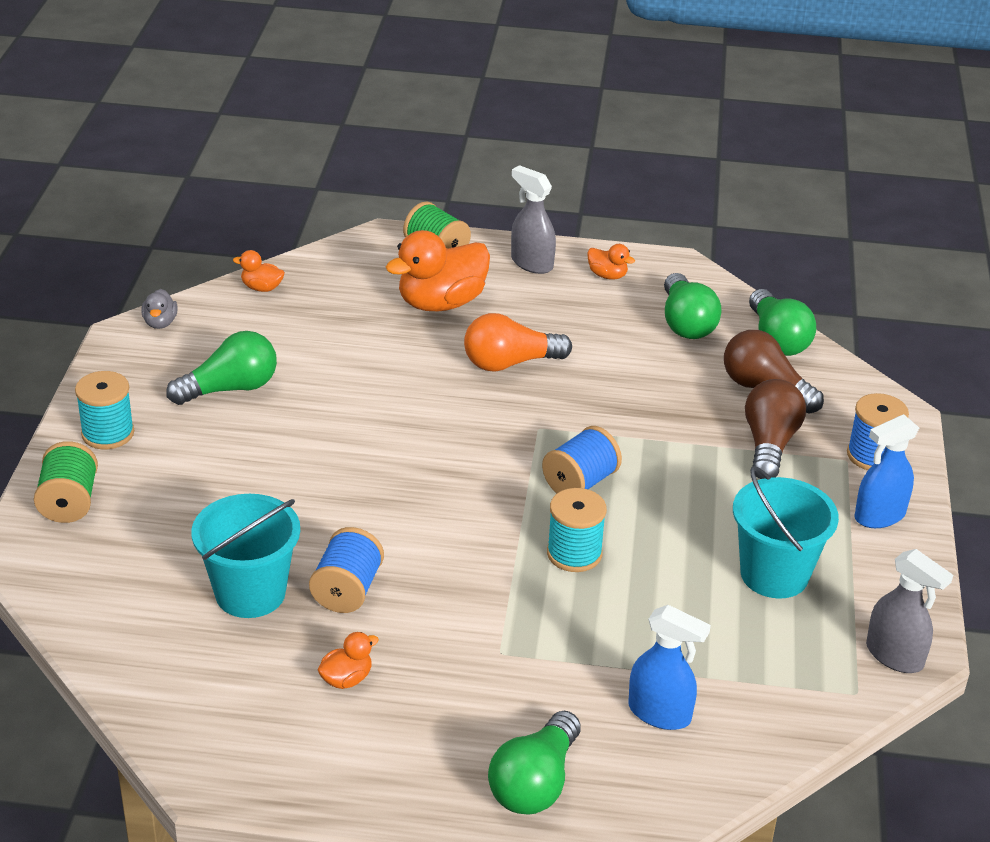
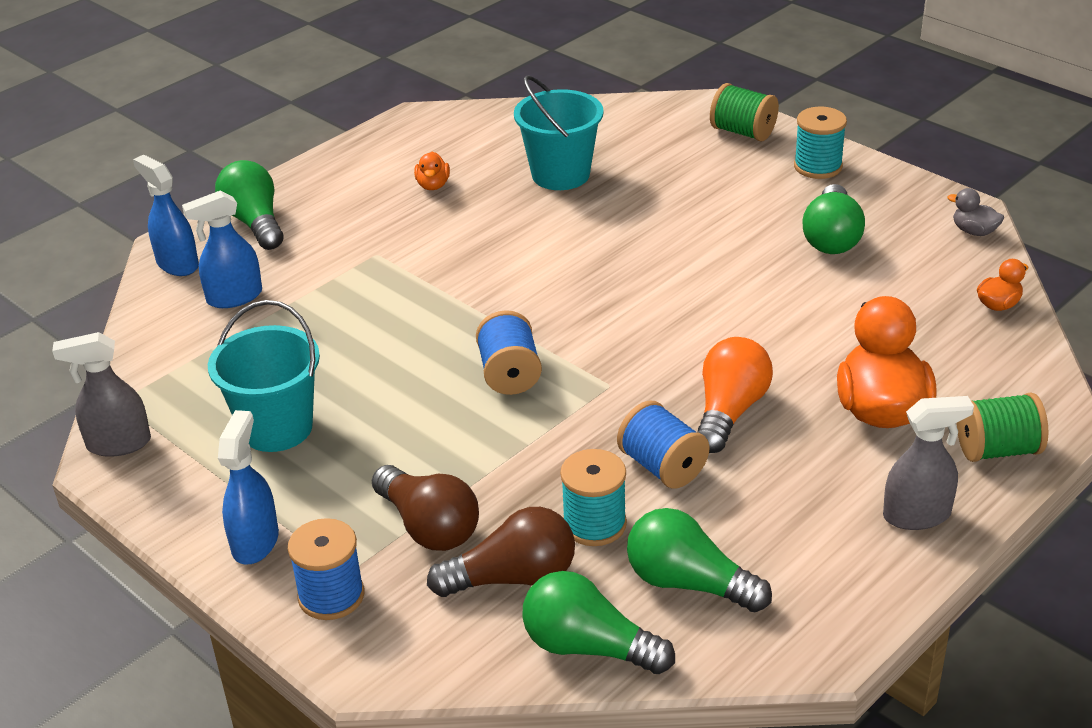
camera: 130 degrees right, 0 degrees up
blue spool [309,527,384,613] -> blue spool moved to [617,401,709,489]
turquoise spool [547,488,607,572] -> turquoise spool moved to [560,449,627,546]
orange duck [587,244,635,279] -> none
none -> blue spray bottle [133,155,199,276]

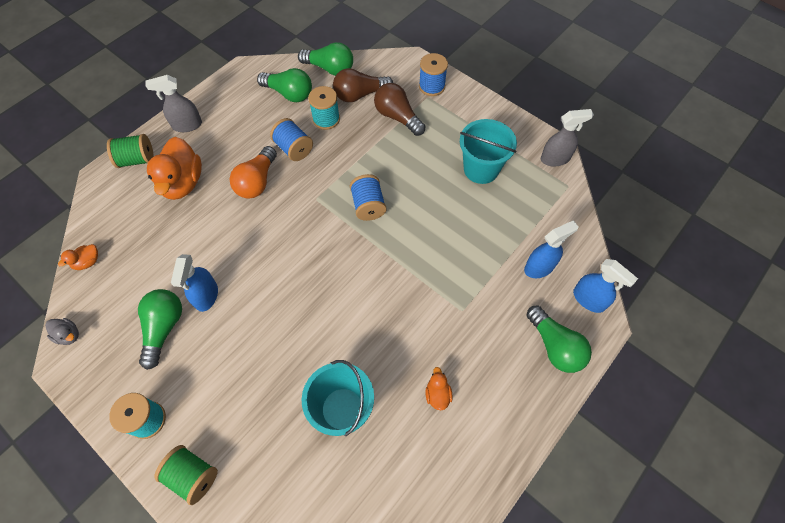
camera: 175 degrees right, 25 degrees up
blue spray bottle [218,410,279,564] -> blue spray bottle moved to [171,254,218,312]

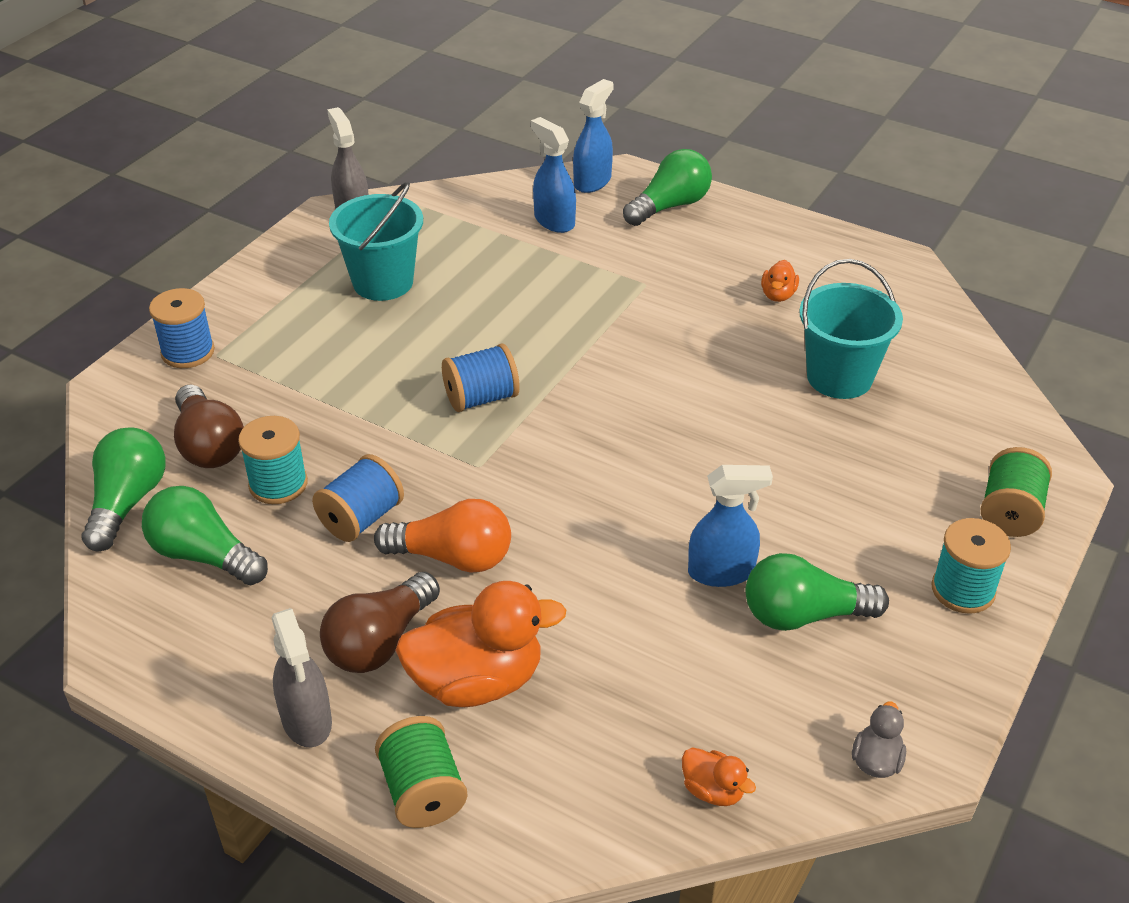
camera: 100 degrees left, 20 degrees down
green light bulb [257,68,312,102] -> green light bulb turned 75 degrees counterclockwise [142,486,268,585]
brown light bulb [374,83,426,136] -> brown light bulb moved to [320,572,440,673]
orange duck [425,367,453,410] -> orange duck turned 60 degrees counterclockwise [761,260,799,302]

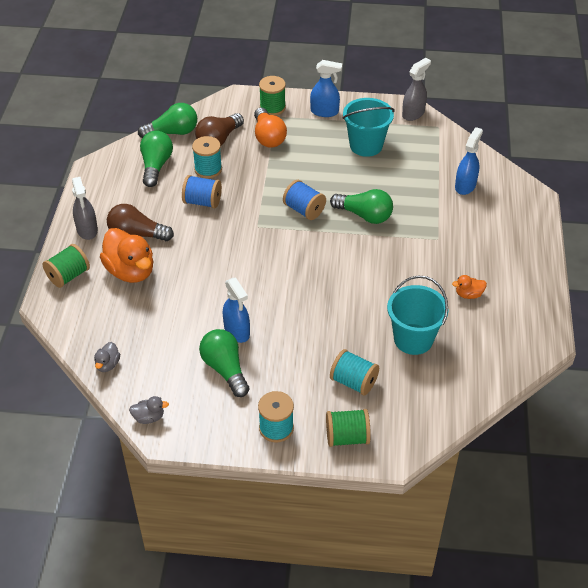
camera: 65 degrees right, 5 degrees up
blue spool [149,288,215,368] -> green spool [259,76,286,116]
grey spray bottle [271,608,332,747] -> grey spray bottle turned 60 degrees counterclockwise [72,177,98,240]
orange light bulb [374,499,511,573] -> orange light bulb moved to [254,108,287,148]
blue spray bottle [573,79,614,193] -> blue spray bottle moved to [310,60,342,117]
green light bulb [623,149,712,226] -> green light bulb moved to [330,189,393,224]
orange duck [682,747,756,806] -> grey duck [94,342,120,372]
none -> turquoise spool [330,349,379,396]

